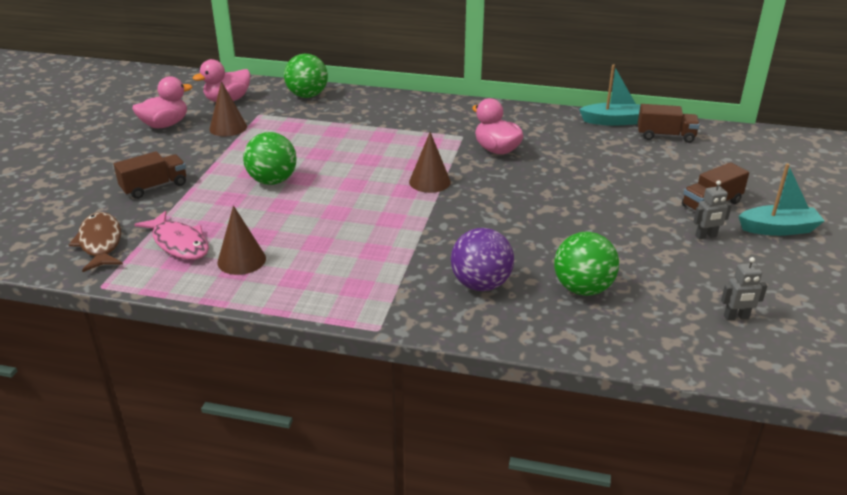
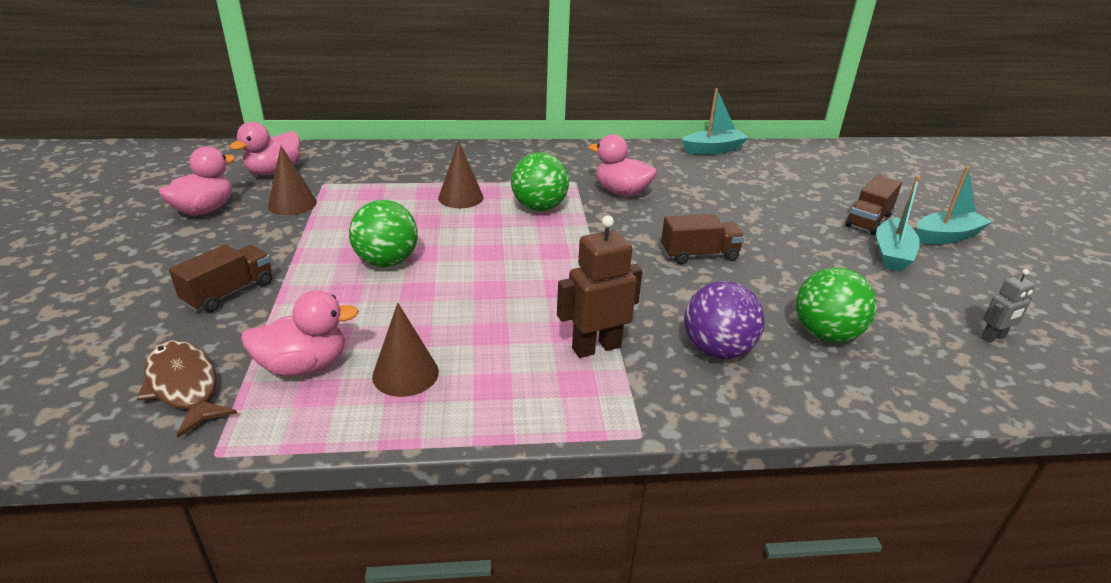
camera: 20 degrees left, 0 degrees up
pink fish [134,211,209,260] -> pink duck [241,290,359,376]
green ball [284,54,328,98] -> green ball moved to [511,152,569,211]
brown cone [409,132,451,193] -> brown cone moved to [438,141,484,208]
brown truck [638,104,700,143] -> brown truck moved to [661,214,745,264]
grey robot [693,180,732,239] -> turquoise boat [876,176,920,272]
none -> brown robot [557,216,643,358]

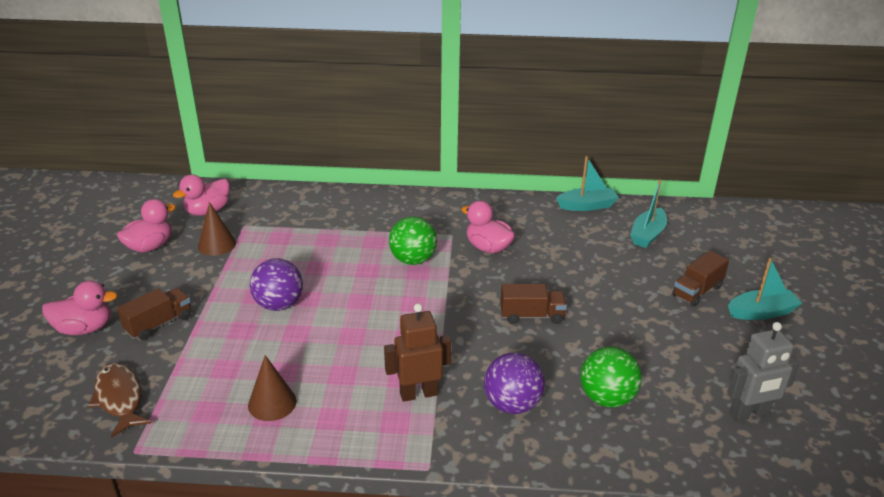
camera: 10 degrees right, 0 degrees up
pink duck [241,290,359,376] -> pink duck moved to [42,280,118,335]
green ball [349,200,418,267] -> purple ball [250,258,303,311]
brown cone [438,141,484,208] -> none
turquoise boat [876,176,920,272] -> turquoise boat moved to [630,180,667,248]
grey robot [981,269,1035,343] -> grey robot [727,322,799,421], size x1.75

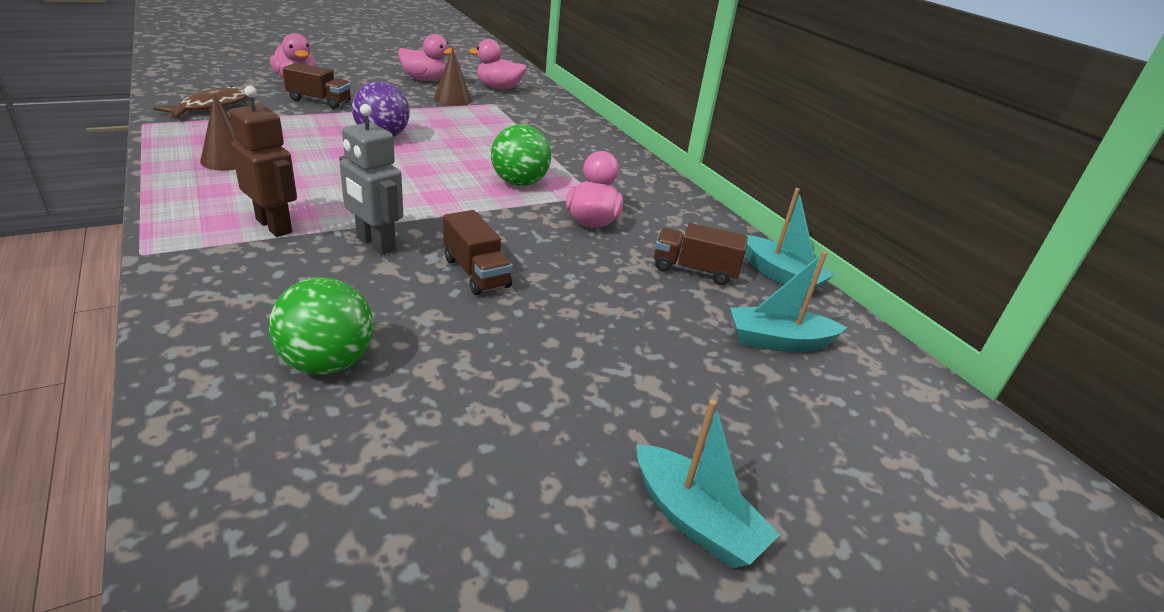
camera: 55 degrees right, 0 degrees up
purple ball [484,353,545,414] -> none
brown truck [672,251,729,307] -> brown truck moved to [654,223,748,285]
grey robot [727,322,799,421] -> grey robot moved to [339,104,403,255]

